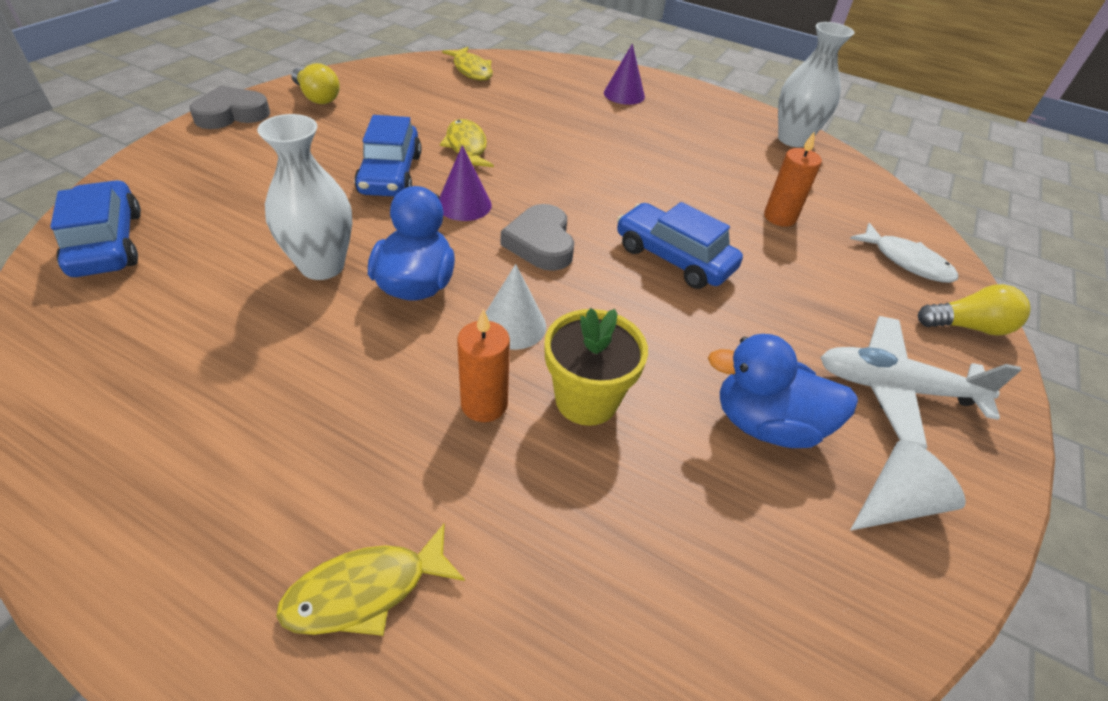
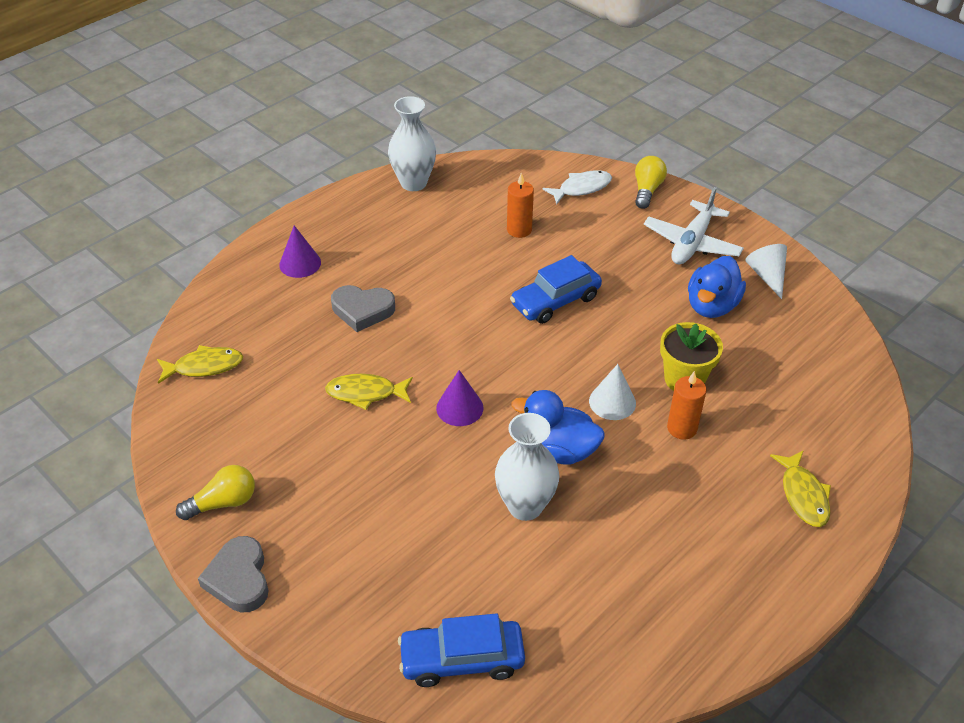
camera: 70 degrees left, 0 degrees up
blue car [354,115,421,197] -> none
grey heart [501,204,574,271] -> grey heart moved to [331,285,395,332]

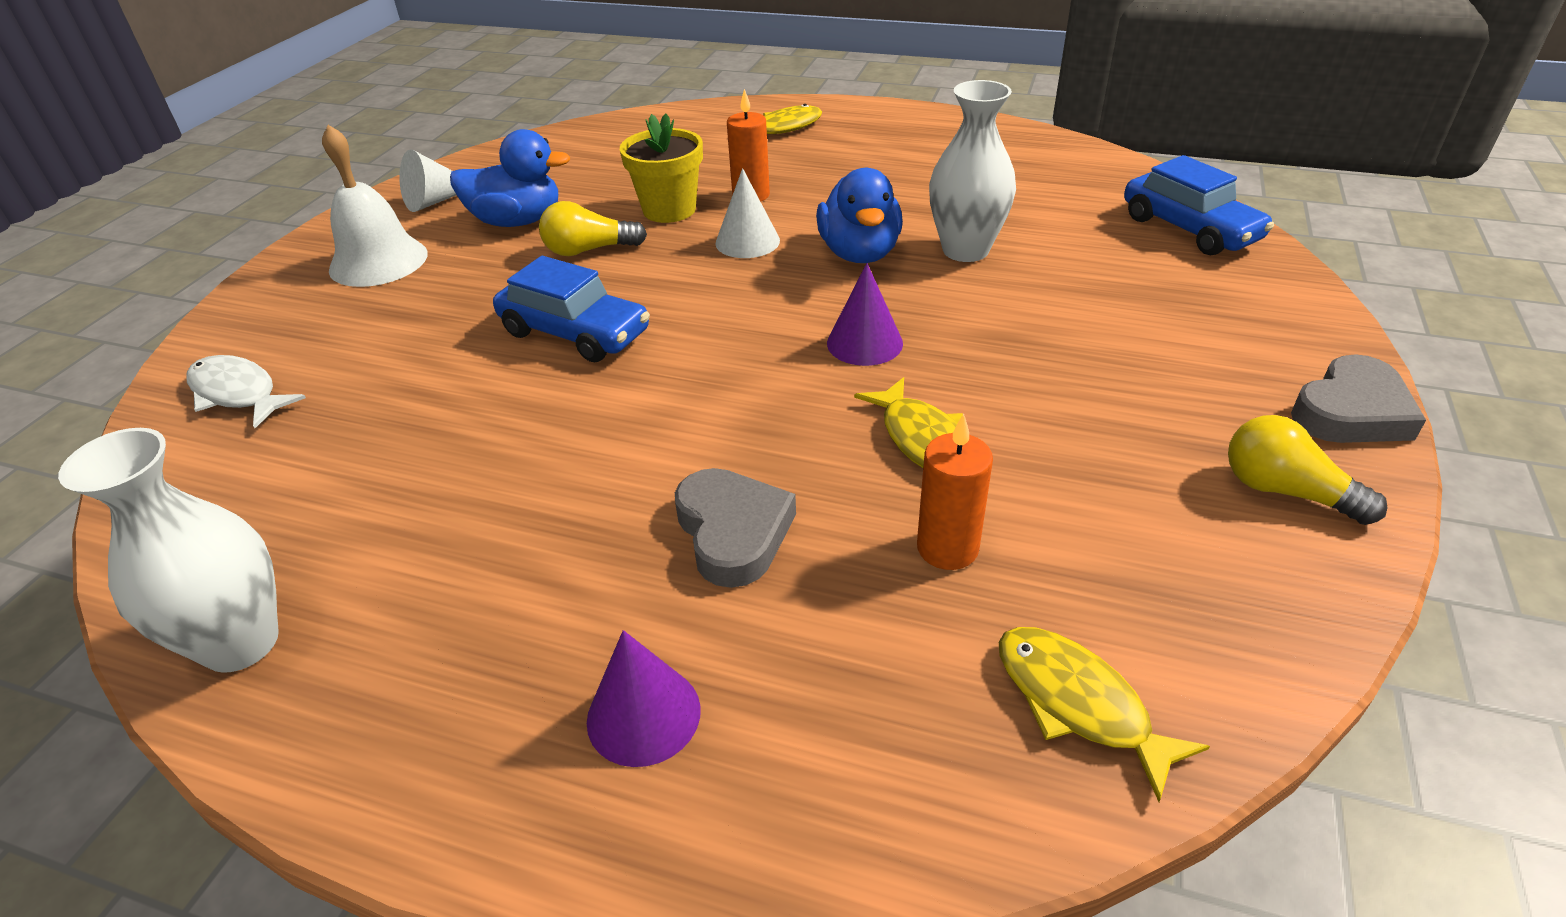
camera: 115 degrees left, 5 degrees down
orange candle [507,173,534,238] -> orange candle moved to [917,414,993,570]
yellow light bulb [635,156,667,209] -> yellow light bulb moved to [539,201,647,256]
white plane [644,187,744,264] -> white bell [322,125,428,287]

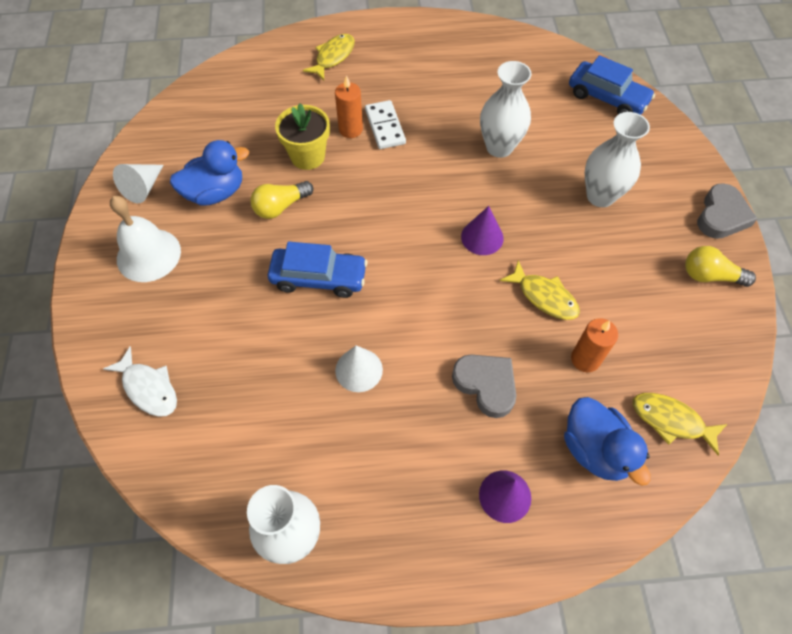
camera: 25 degrees left, 20 degrees up
white fish [186,355,306,428] -> white fish turned 150 degrees counterclockwise [103,346,177,417]
white cone [716,168,780,258] -> white cone moved to [335,346,383,392]
blue duck [816,168,903,263] -> blue duck moved to [564,397,651,486]
none -> white domino [365,100,406,149]
none -> white vase [585,112,650,207]

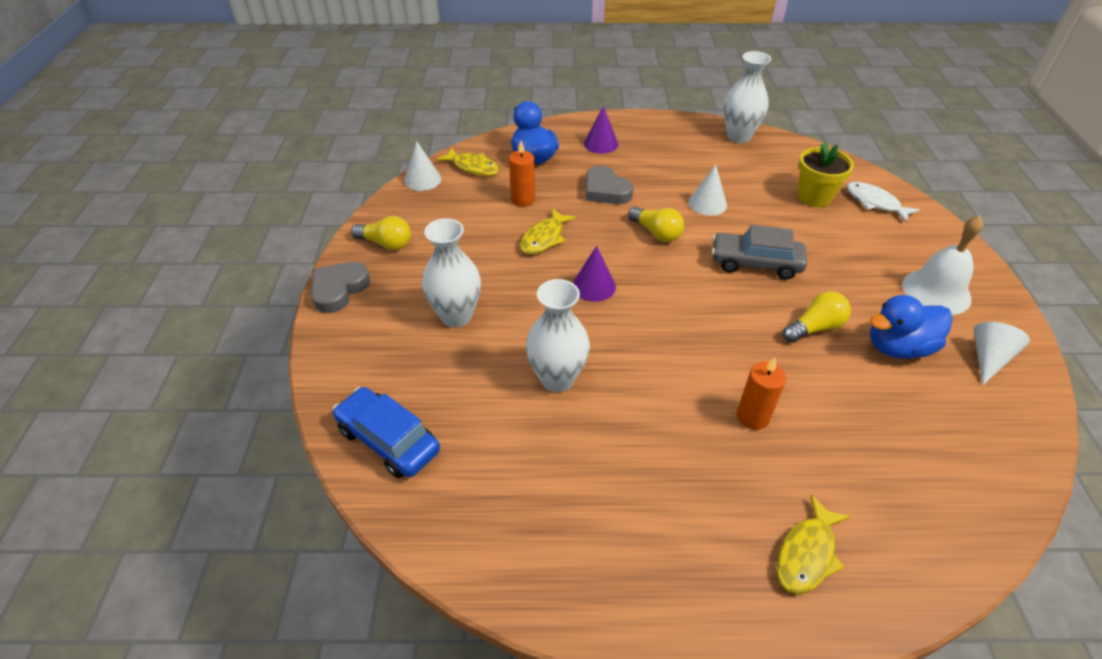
camera: 175 degrees left, 15 degrees down
blue car [268,242,368,298] -> grey car [711,225,807,280]
yellow flower pot [275,103,330,170] -> yellow flower pot moved to [798,142,854,207]
white domino [365,100,406,149] -> none
yellow fish [500,260,580,320] -> yellow fish turned 105 degrees counterclockwise [520,208,576,255]
none -> white cone [404,141,441,191]
none -> yellow light bulb [628,207,684,242]

